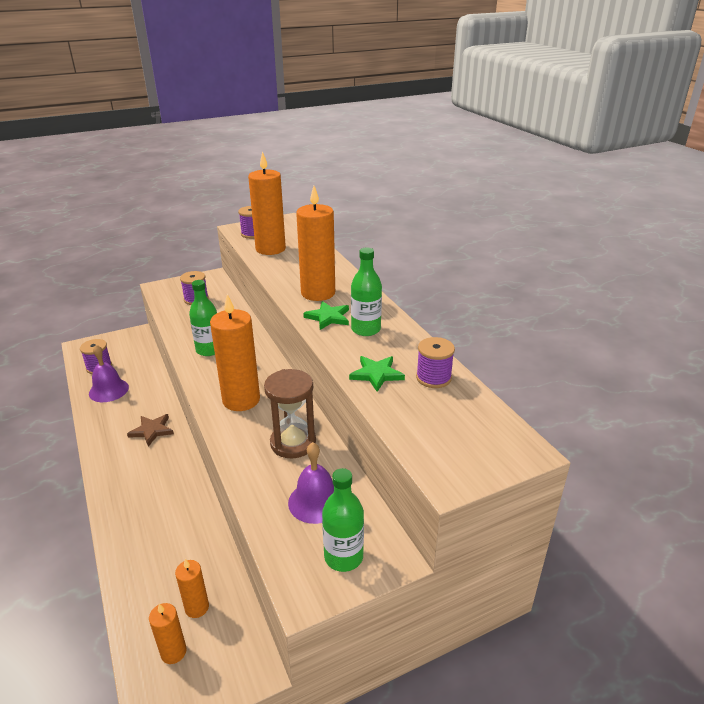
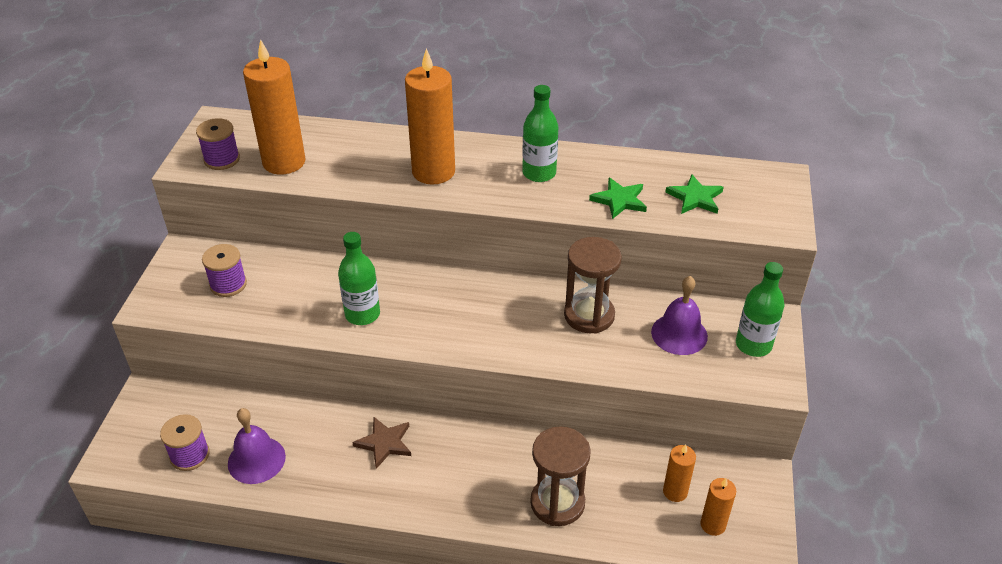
camera: 55 degrees left, 10 degrees up
orange candle [210,294,260,411] -> none
green star [303,301,349,330] -> green star moved to [665,175,724,214]
purple spool [416,337,455,388] -> none
none -> brown hourglass [530,426,591,526]

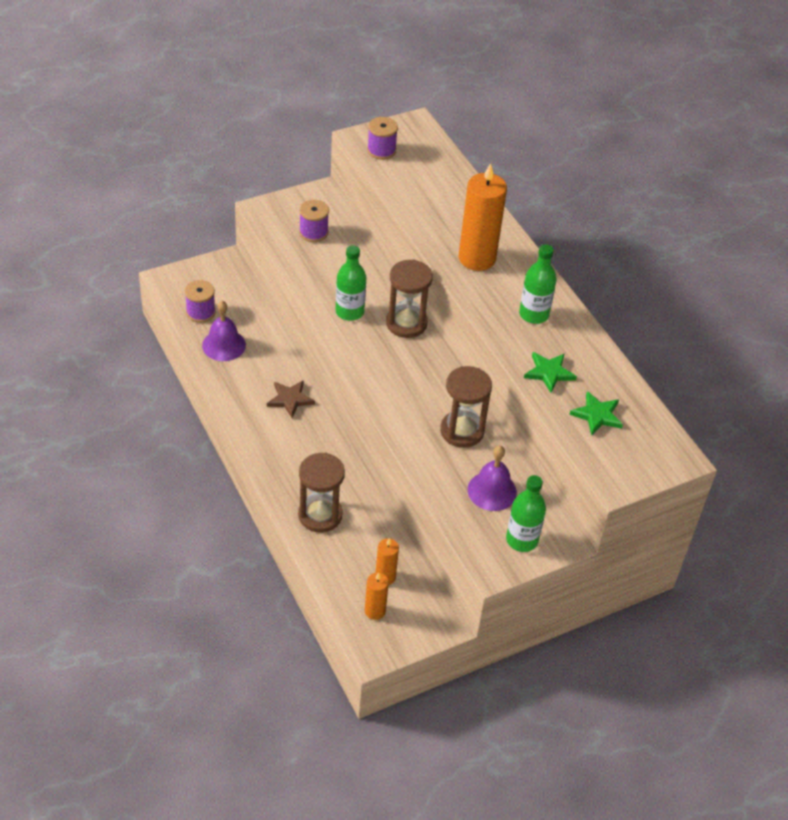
camera: 50 degrees right, 5 degrees up
orange candle [243,39,306,175] -> none
none -> brown hourglass [386,259,433,338]

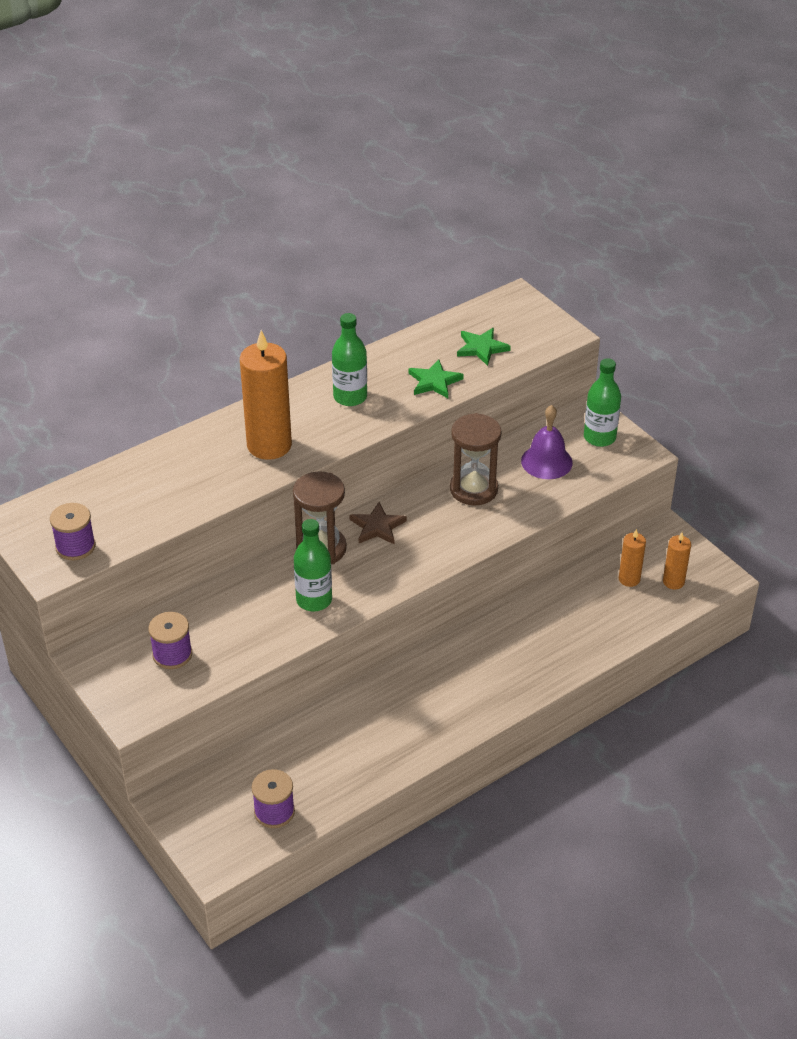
camera: 95 degrees left, 5 degrees down
purple bell [202,301,246,361] -> none
brown star [267,380,315,418] -> brown star moved to [350,502,407,544]
brown hourglass [298,453,345,533] -> none

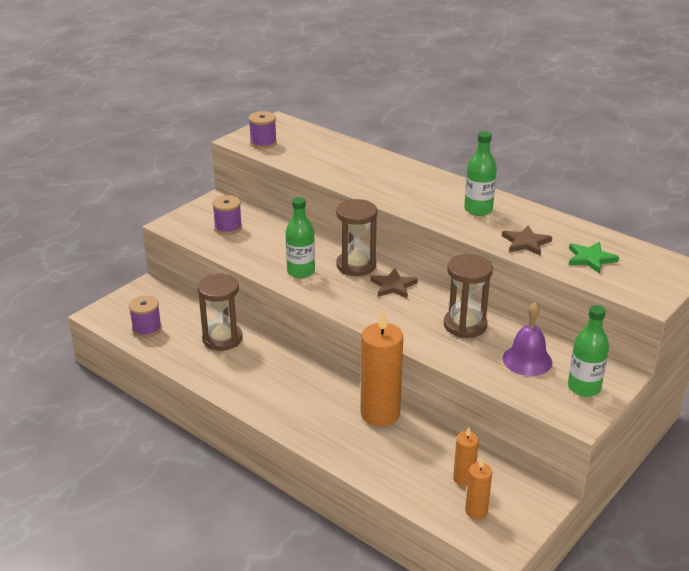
camera: 75 degrees right, 10 degrees down
orange candle [240,330,292,460] -> orange candle moved to [361,311,403,427]
green star [409,359,464,398] -> brown star [502,225,552,256]
none -> brown hourglass [197,273,243,351]

